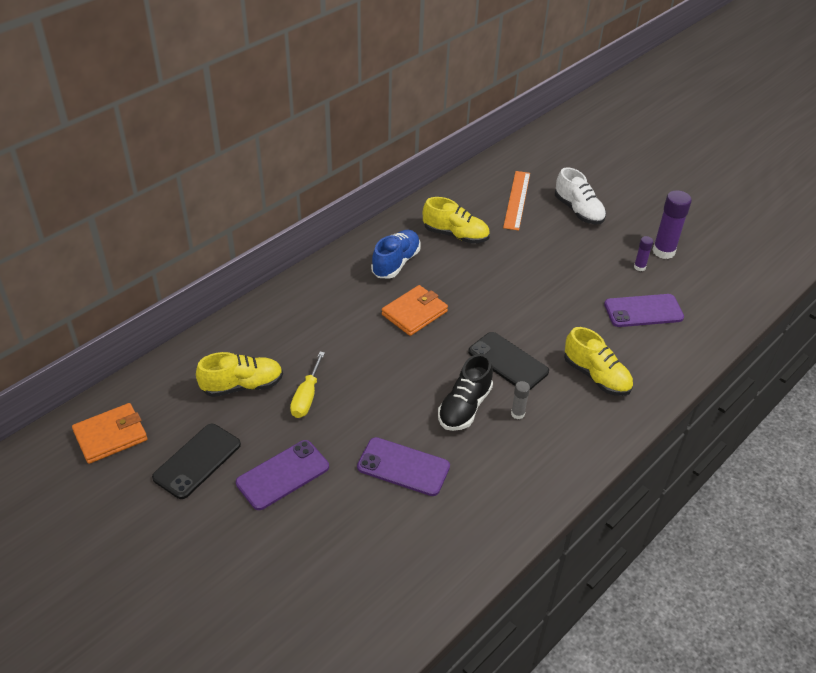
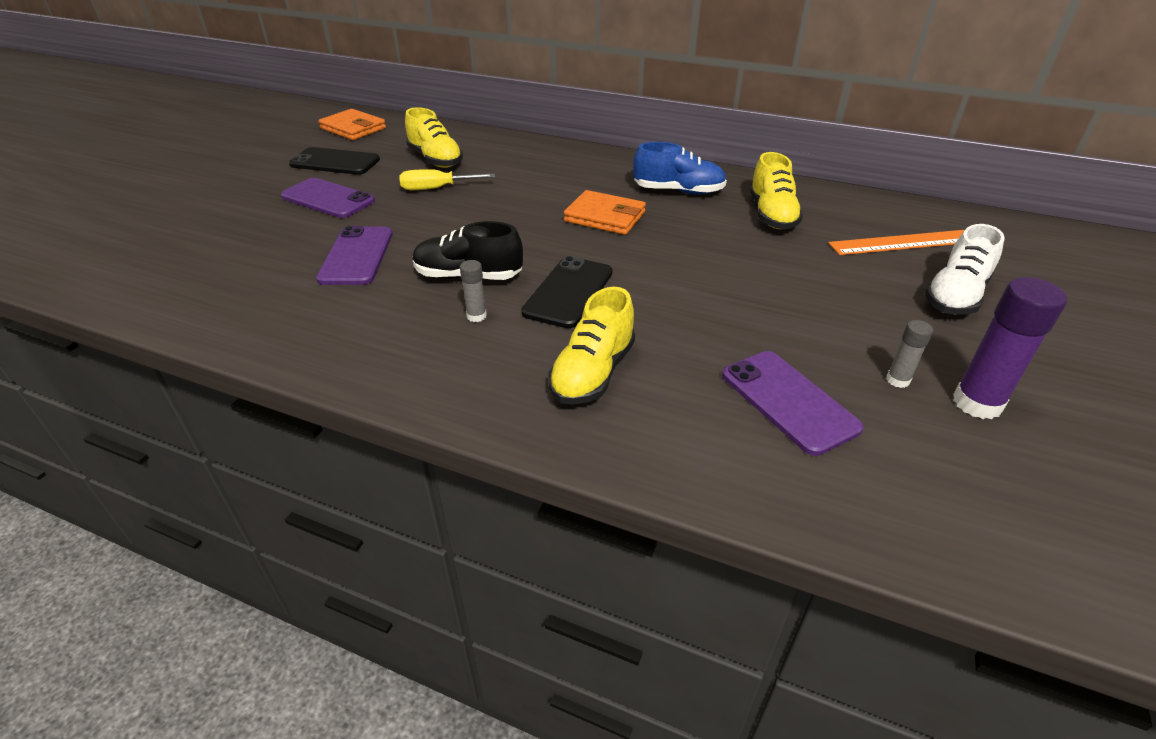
camera: 70 degrees right, 5 degrees down
purple glue stick [634,236,653,271] -> grey glue stick [886,320,933,388]

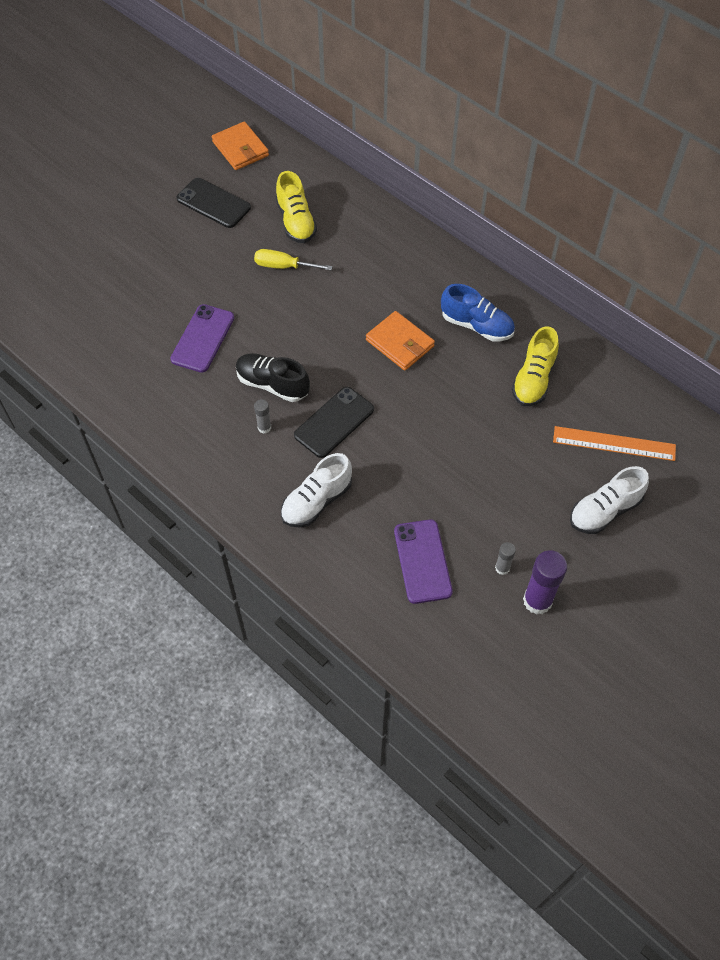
camera: 20 degrees right, 20 degrees up
purple phone [281,178,375,218] -> none
yellow shoe [548,287,635,405] -> white shoe [281,453,352,528]

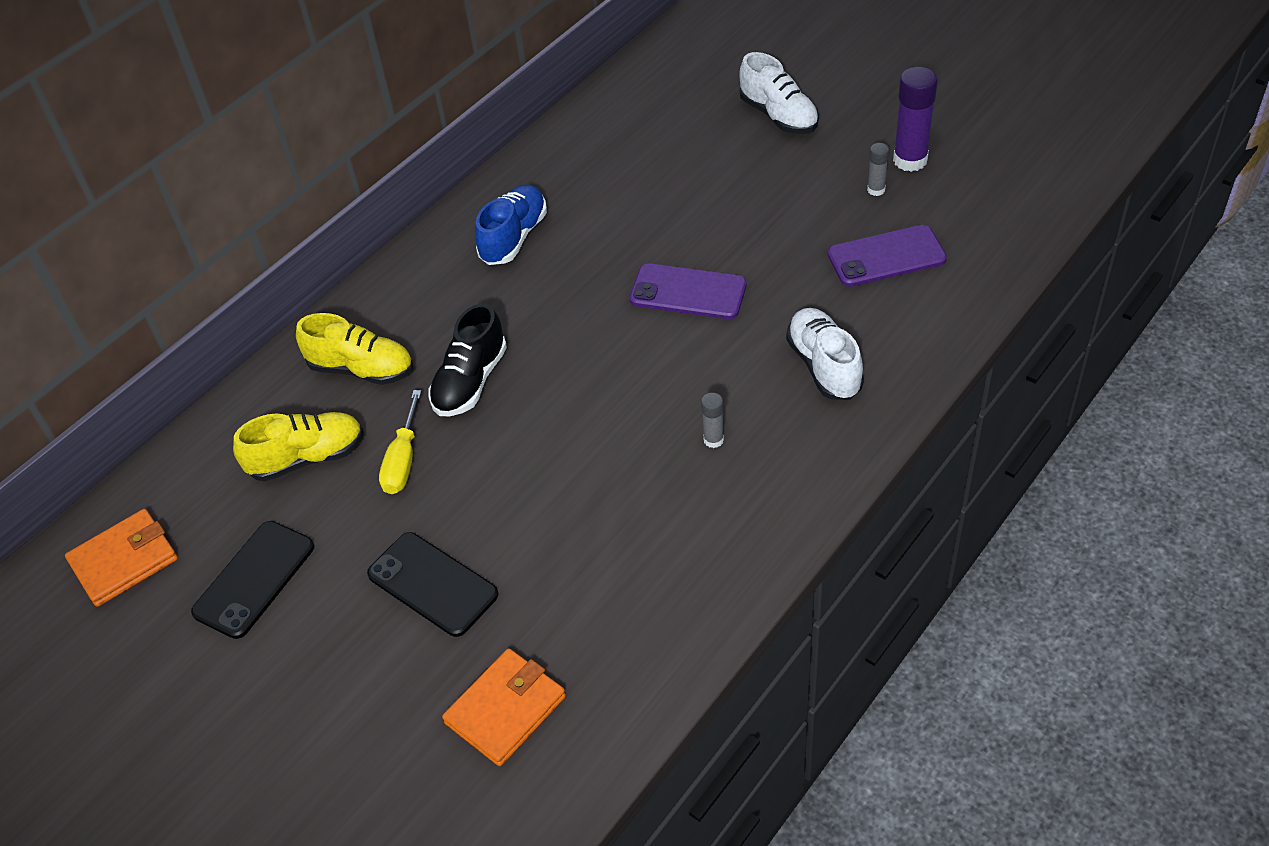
camera: 90 degrees left, 10 degrees down
purple phone [170,304,234,372] -> purple phone moved to [629,263,747,319]
black shoe [236,353,310,402] -> black shoe moved to [429,303,507,416]
white shoe [281,453,352,528] -> white shoe turned 150 degrees counterclockwise [786,308,864,400]
black phone [294,387,374,458] -> black phone moved to [367,532,499,637]
orange wallet [366,311,435,371] -> orange wallet moved to [442,649,566,766]
yellow shoe [512,326,559,406] -> yellow shoe moved to [296,313,413,385]
orange ruler [553,426,676,461] -> none

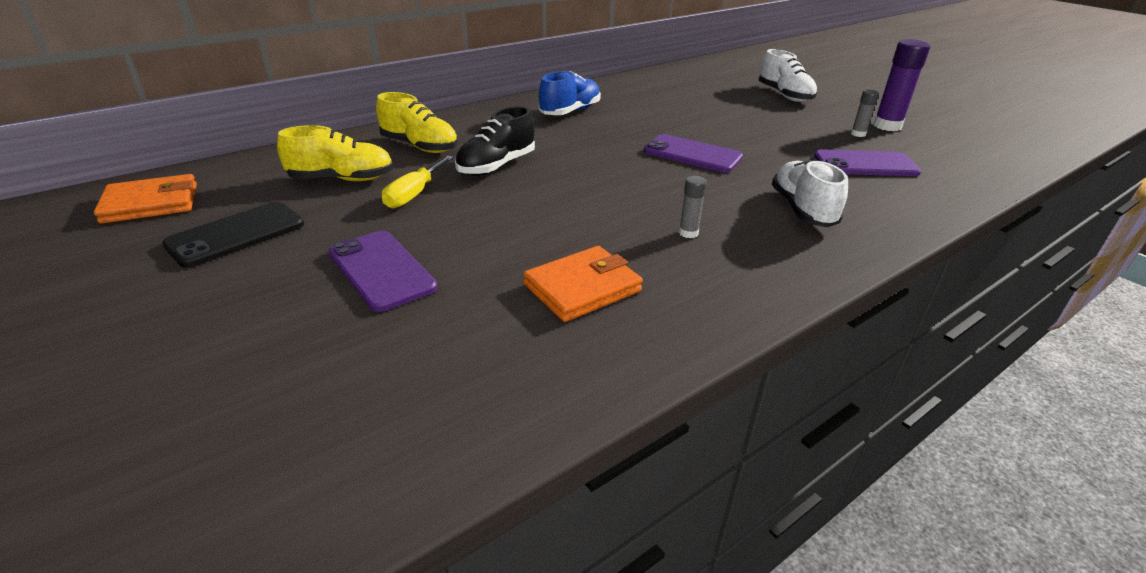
camera: 10 degrees right, 15 degrees down
black phone [367,532,499,637] -> purple phone [329,231,437,312]
orange wallet [442,649,566,766] -> orange wallet moved to [523,246,643,322]

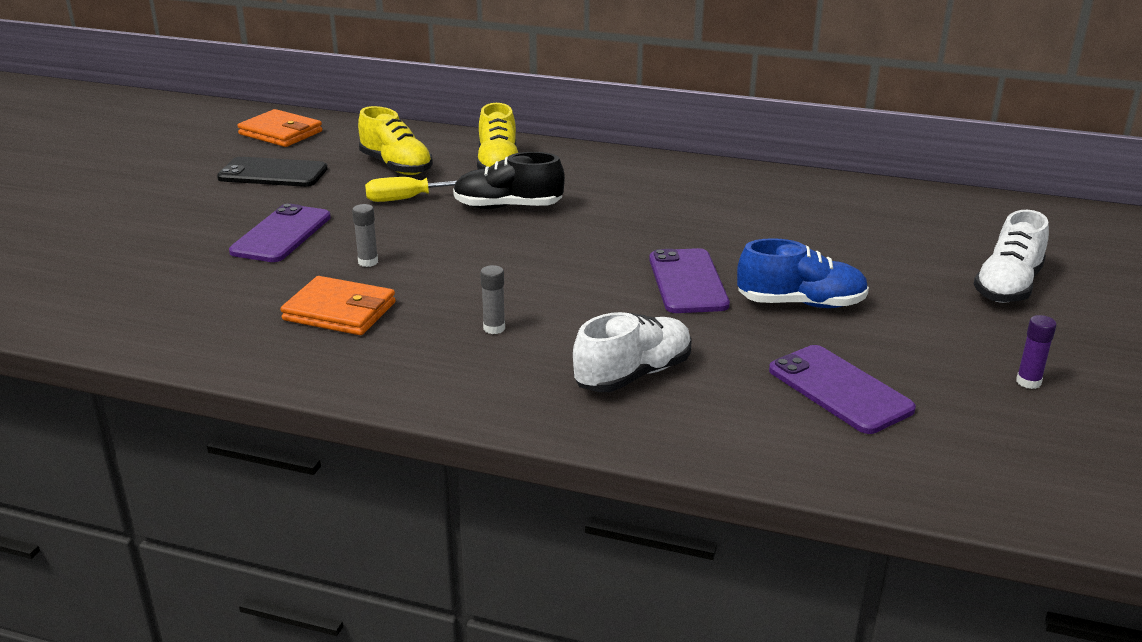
camera: 55 degrees right, 5 degrees down
blue shoe [539,71,601,115] -> blue shoe moved to [737,238,869,308]
grey glue stick [851,90,879,137] -> grey glue stick moved to [352,204,378,267]
purple glue stick [873,39,930,131] -> purple glue stick [1016,315,1057,389], size x0.52

